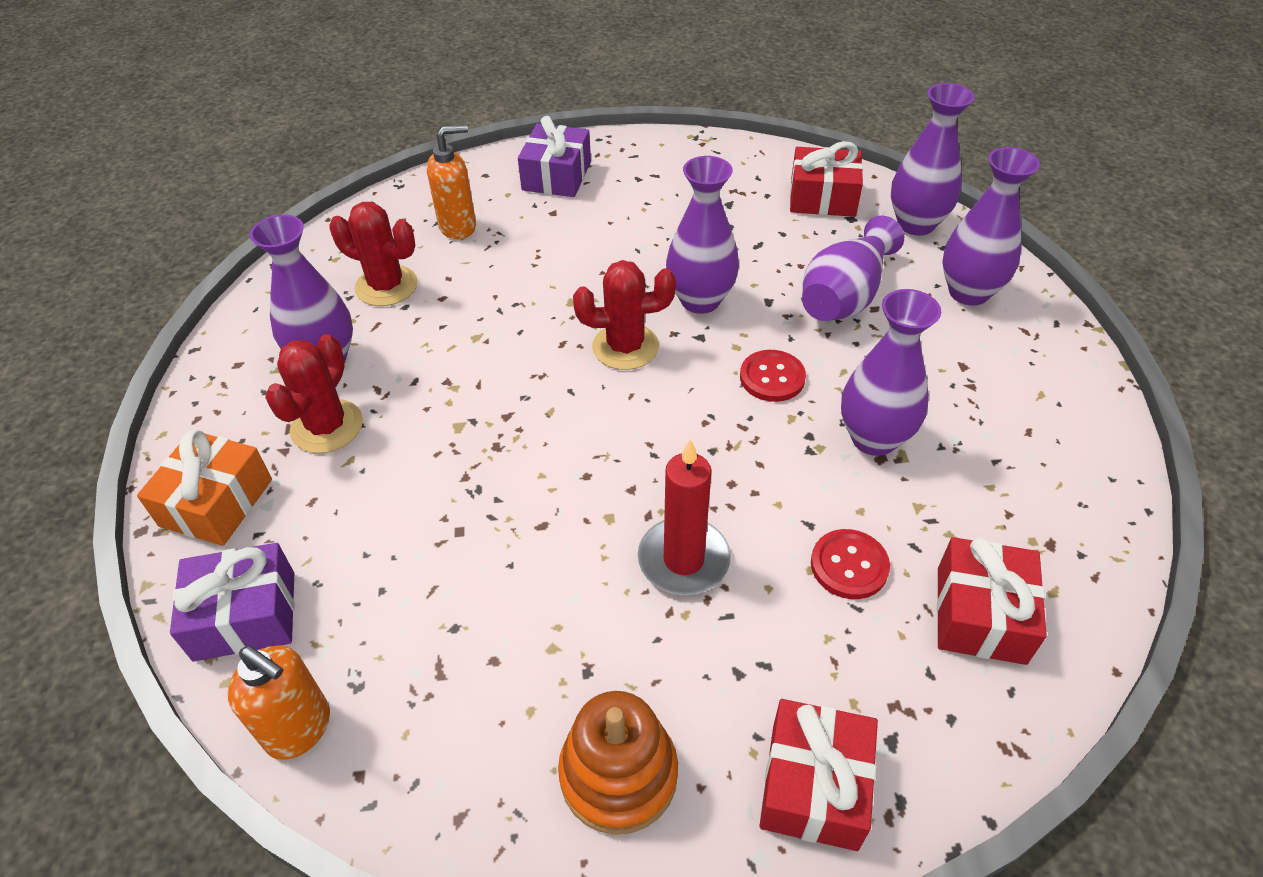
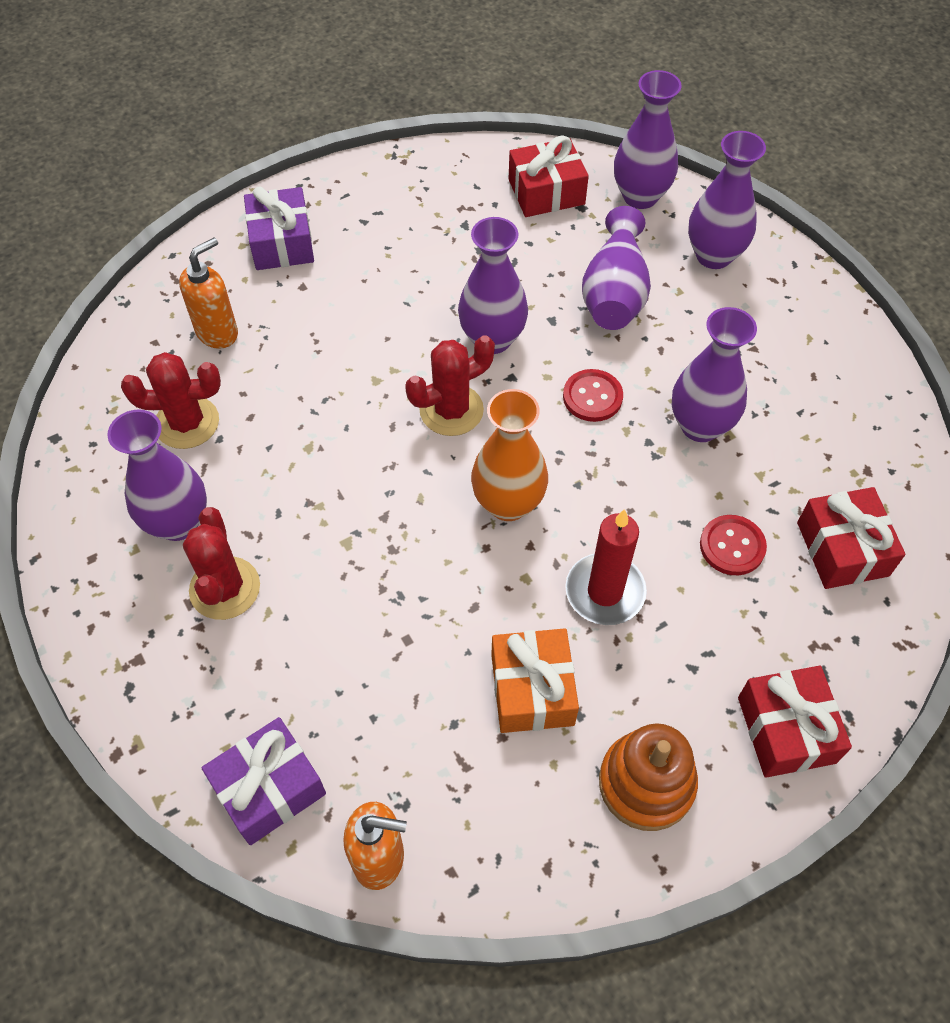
camera: 25 degrees left, 10 degrees up
orange gift [137,429,272,546] -> orange gift moved to [491,628,579,733]
none -> orange vase [471,389,548,521]

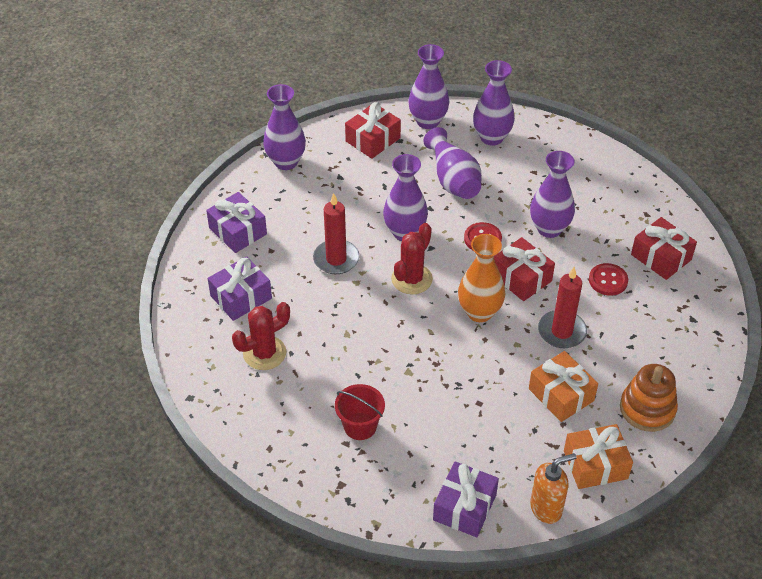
camera: 30 degrees left, 10 degrees down
purple vase [107,409,207,541] -> purple vase moved to [263,84,306,170]
orange soap dispenser [179,238,238,349] -> purple gift [208,256,272,321]
red cactus [183,507,260,620] -> red bucket [335,384,385,440]
red gift [738,666,852,778] -> red gift moved to [493,237,555,301]
none -> red candle [313,193,359,274]
none -> orange gift [564,424,633,489]

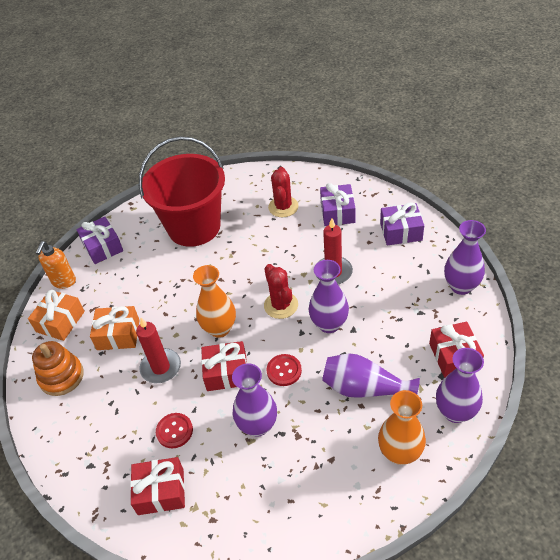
camera: 130 degrees right, 0 degrees up
red bucket [335,384,385,440] -> red bucket [139,136,225,247], size x2.39
purple vase [473,60,515,146] -> orange vase [378,390,426,465]

